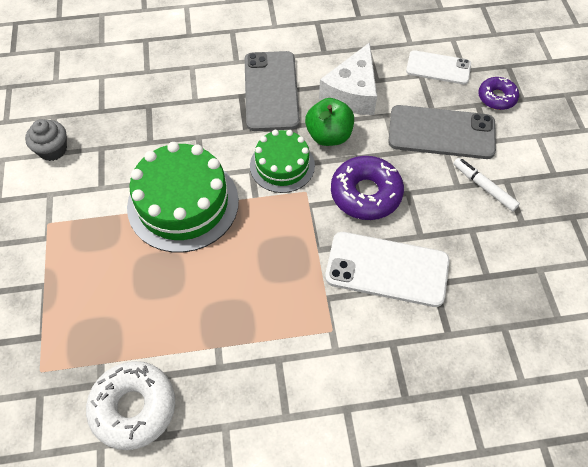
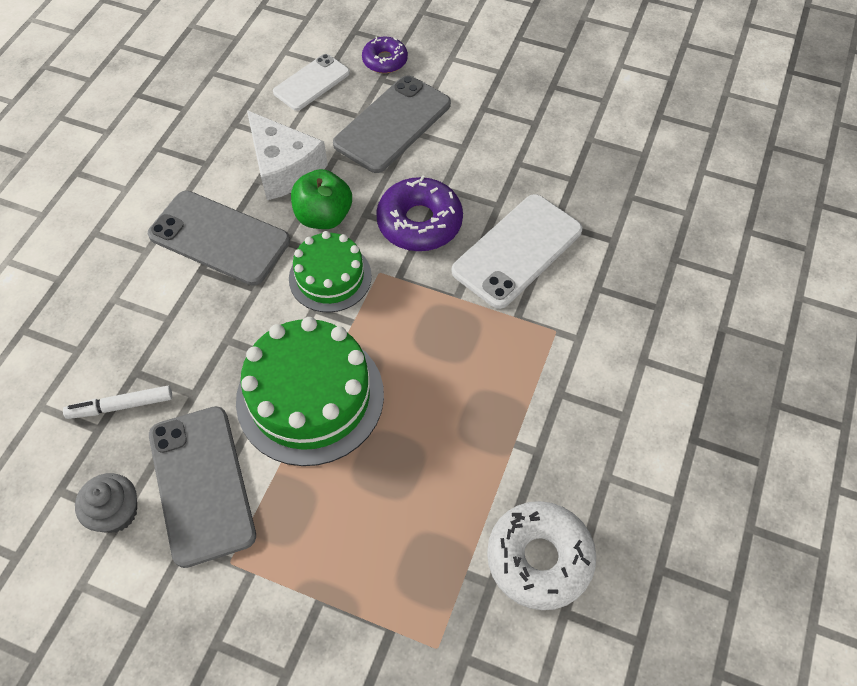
camera: 60 degrees left, 0 degrees up
white marker [453,158,520,211] -> white marker moved to [63,386,172,419]
none -> grey phone [149,406,256,568]

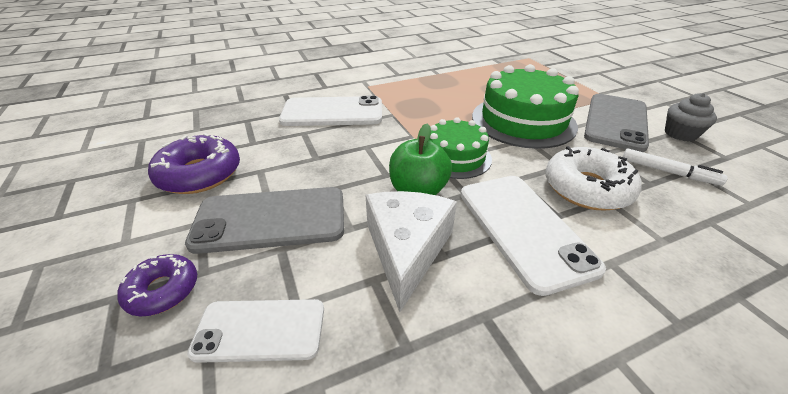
camera: 135 degrees left, 20 degrees down
grey phone [148,191,290,285] -> white phone [461,176,606,296]
purple donut [376,175,463,251] -> purple donut moved to [148,133,240,194]
white donut [487,501,596,610] -> white donut moved to [545,146,642,210]

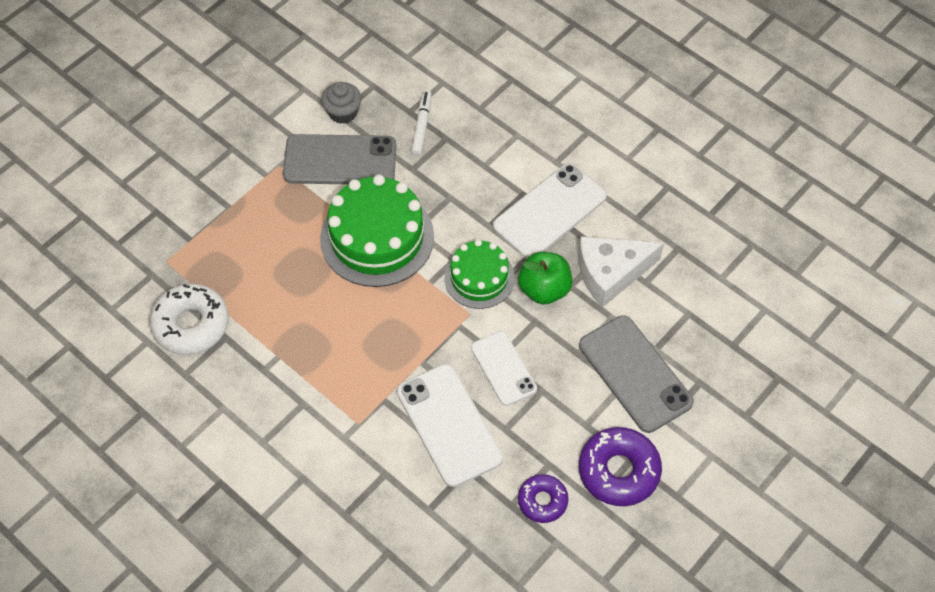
camera: 115 degrees left, 20 degrees up
purple donut [117,254,197,316] -> purple donut moved to [518,474,568,523]
white phone [187,299,324,363] -> white phone moved to [471,331,537,406]
white donut [545,146,642,210] -> white donut moved to [150,283,229,355]

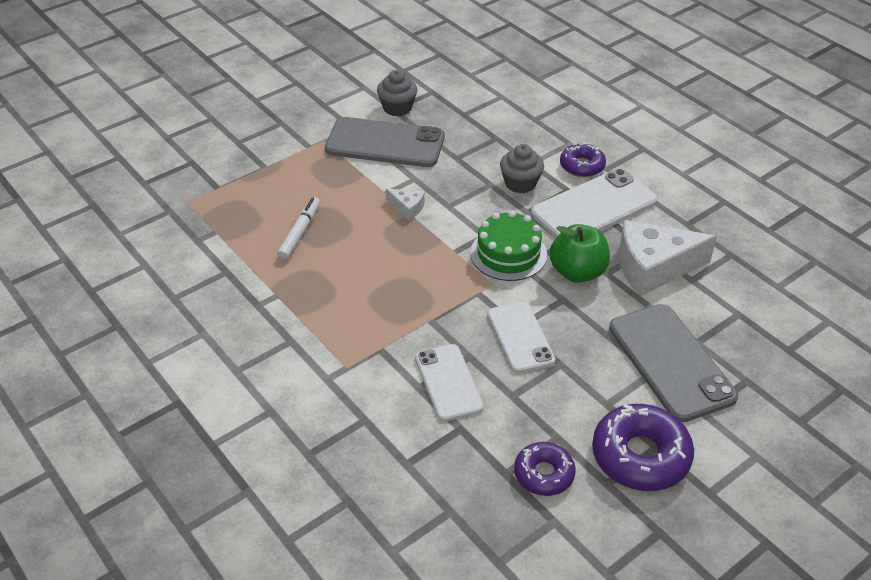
camera: 10 degrees right, 15 degrees down
white donut [150,283,229,355] -> none
green cake [320,174,434,287] -> white cheese [386,189,425,220]
white phone [397,364,503,487] -> white phone [415,344,484,421], size x0.64
white marker [411,90,432,156] -> white marker moved to [277,197,320,260]
none -> grey cupcake [500,144,544,193]
none -> purple donut [560,143,606,177]

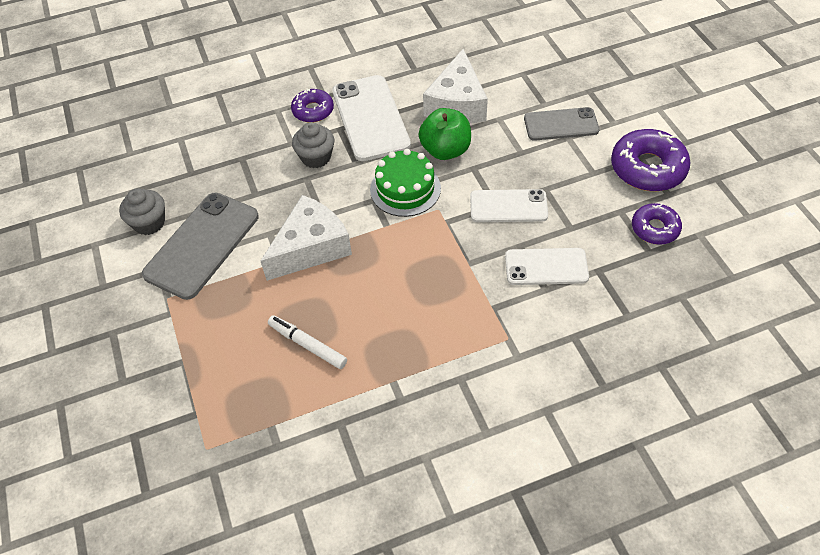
camera: 70 degrees left, 10 degrees up
white cheese [386,189,425,220] -> white cheese [261,195,352,281], size x2.21
grey phone [609,304,738,422] -> grey phone [524,107,599,141], size x0.64

